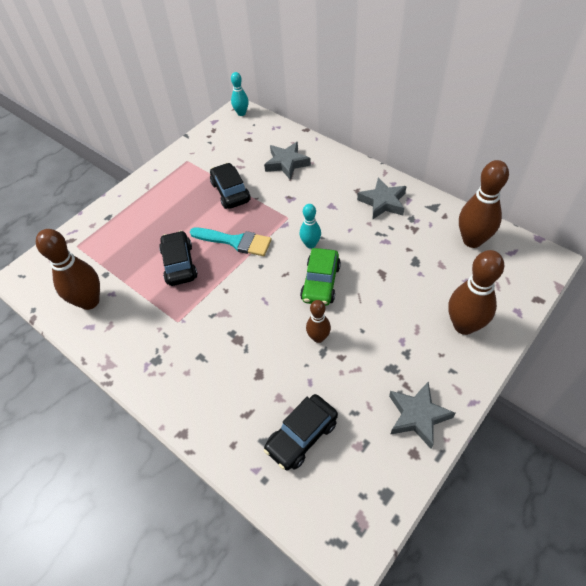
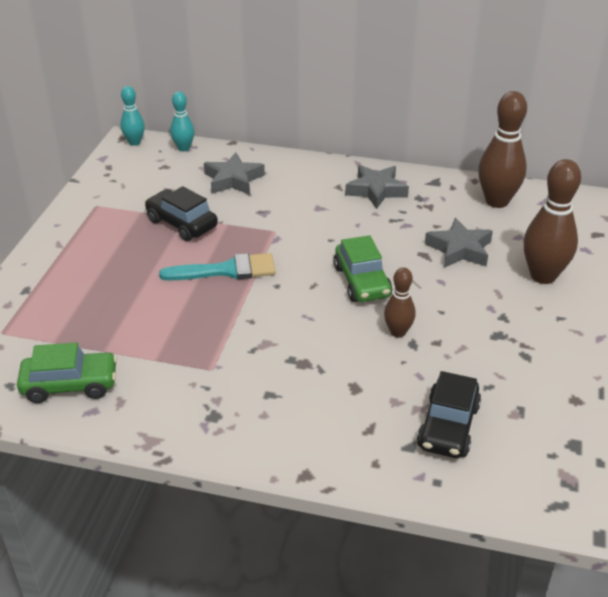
camera: 30 degrees left, 15 degrees down
brown bowling pin [36,229,100,310] -> green car [17,342,117,403]
black car [159,230,198,286] -> none
turquoise bowling pin [299,204,321,249] -> turquoise bowling pin moved to [170,92,194,152]
grey star [389,381,455,449] -> grey star moved to [425,218,493,268]

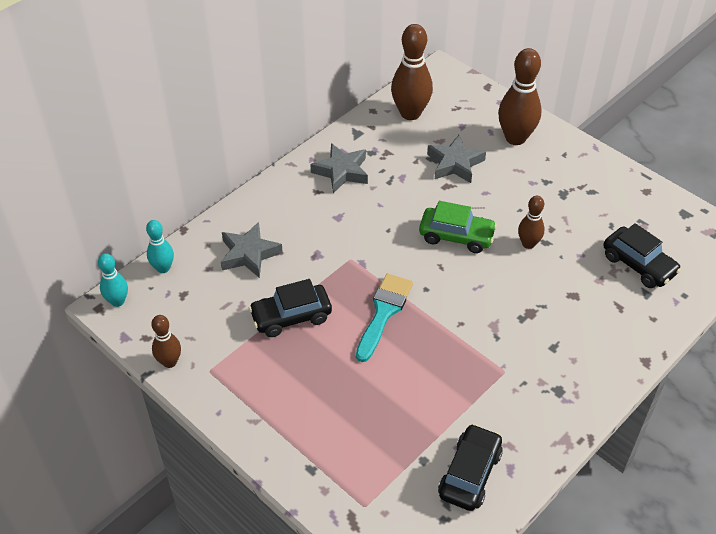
camera: 60 degrees left, 10 degrees up
green car [17,342,117,403] -> black car [438,424,503,511]
none -> brown bowling pin [151,315,181,368]

